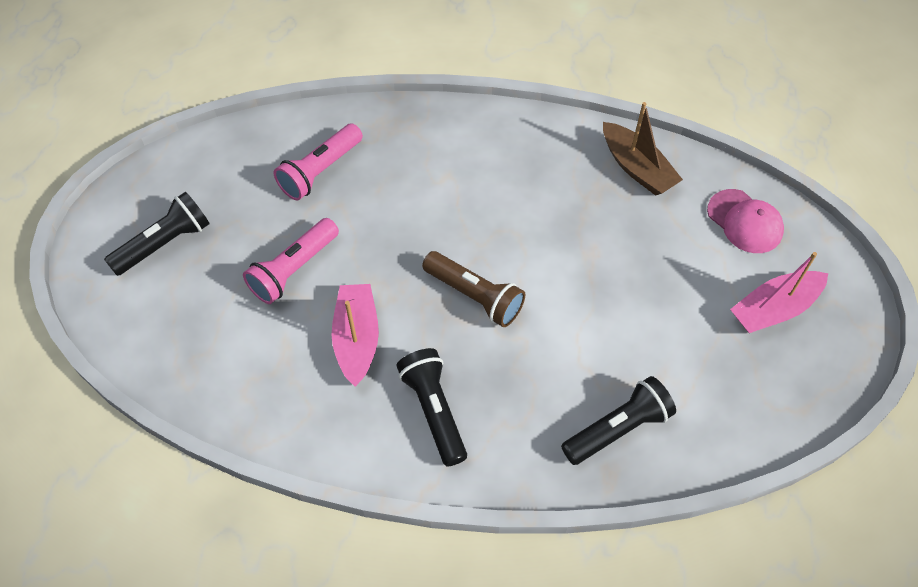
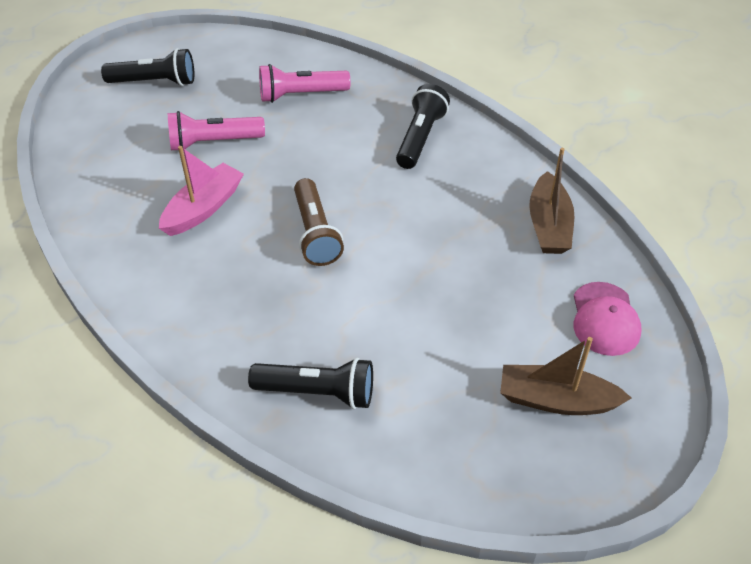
camera: 40 degrees right, 10 degrees down
black flashlight [396,348,467,466] -> black flashlight moved to [396,84,450,169]
pink boat [730,252,828,333] -> brown boat [500,337,631,415]

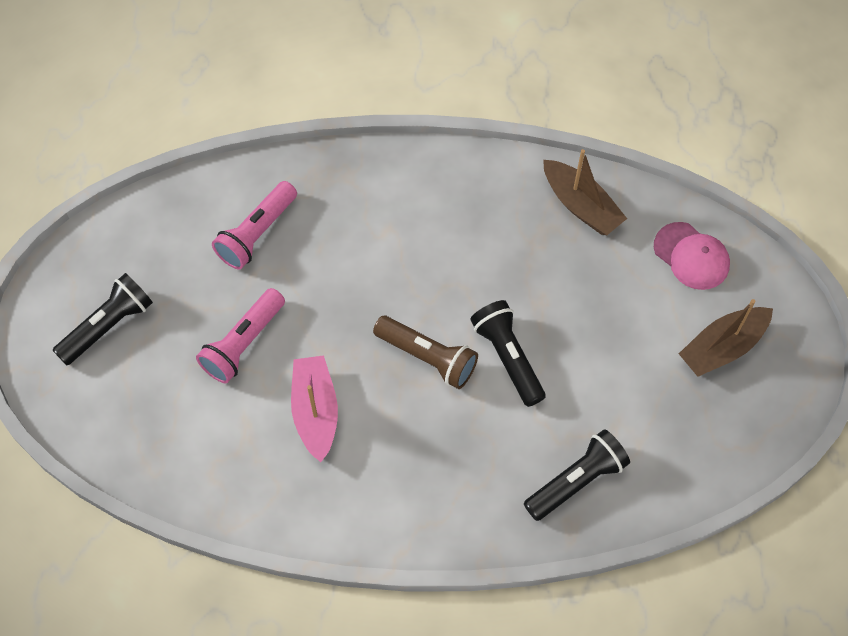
camera: 45 degrees left, 15 degrees up
black flashlight [396,84,450,169] -> black flashlight moved to [470,300,546,407]

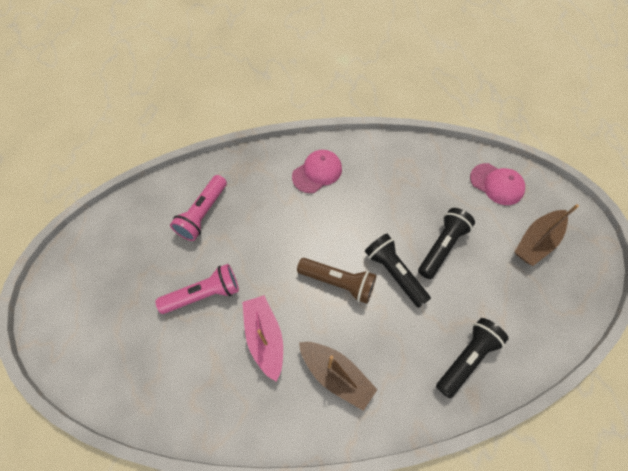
camera: 10 degrees left, 0 degrees up
black flashlight [52,273,153,365] -> black flashlight moved to [418,208,475,279]
pink flashlight [196,288,285,383] -> pink flashlight turned 135 degrees counterclockwise [156,264,239,314]
brown boat [543,149,627,235] -> brown boat moved to [299,342,378,411]
none -> pink cap [292,150,342,193]

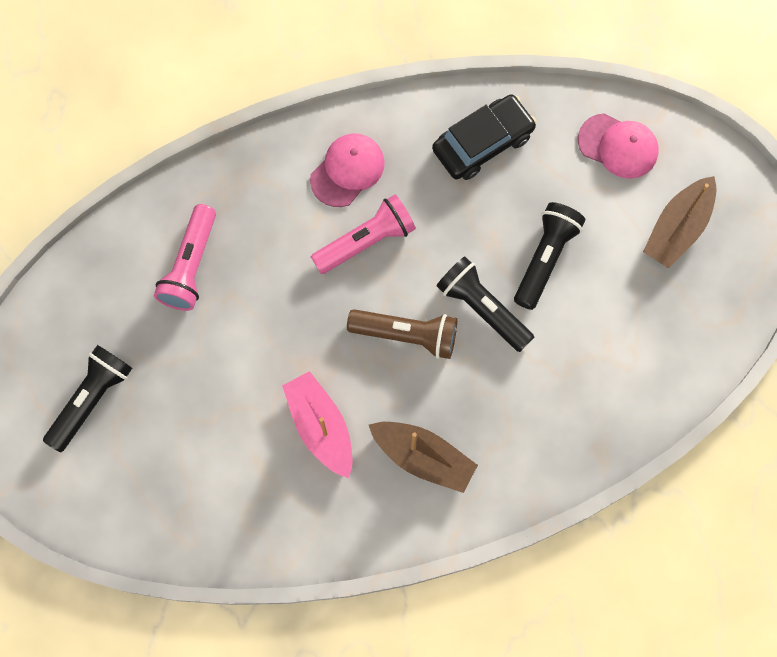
camera: 10 degrees left, 10 degrees up
pink flashlight [156,264,239,314] -> pink flashlight moved to [311,194,416,274]
black flashlight [436,318,509,398] -> black flashlight moved to [43,345,132,452]
none -> black car [432,94,537,180]

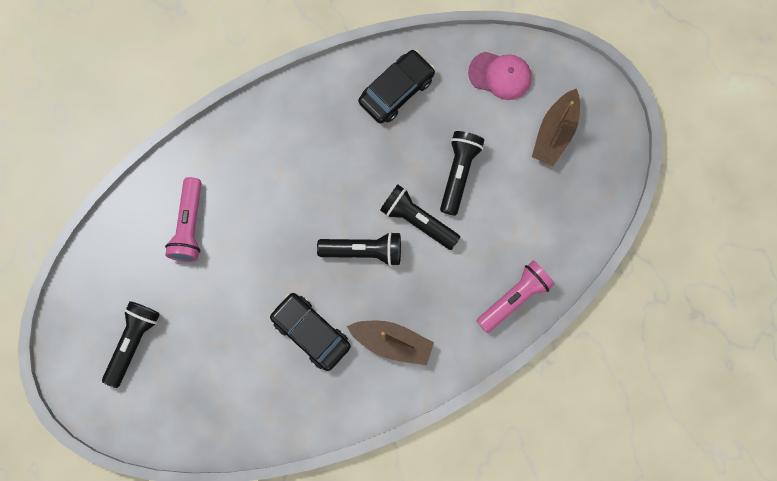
camera: 10 degrees left, 5 degrees up
pink boat [282,371,352,478] -> black car [270,293,351,371]
pink cap [310,133,385,207] -> none
pink flashlight [311,194,416,274] -> pink flashlight moved to [477,260,555,333]
brown flashlight [347,309,457,359] -> black flashlight [317,232,401,266]

